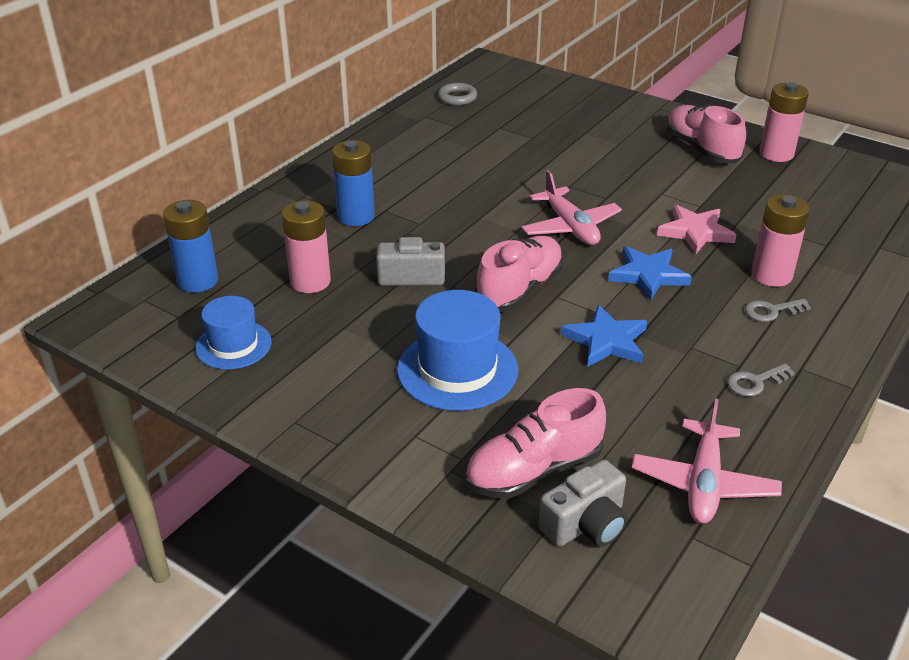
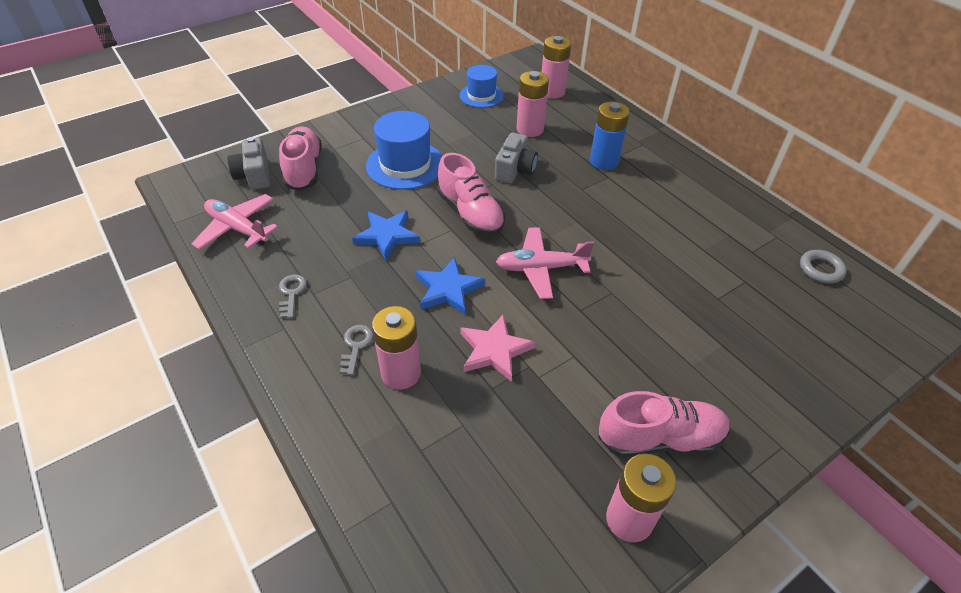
camera: 110 degrees right, 10 degrees up
blue battery [163,200,218,292] -> pink battery [542,36,571,99]

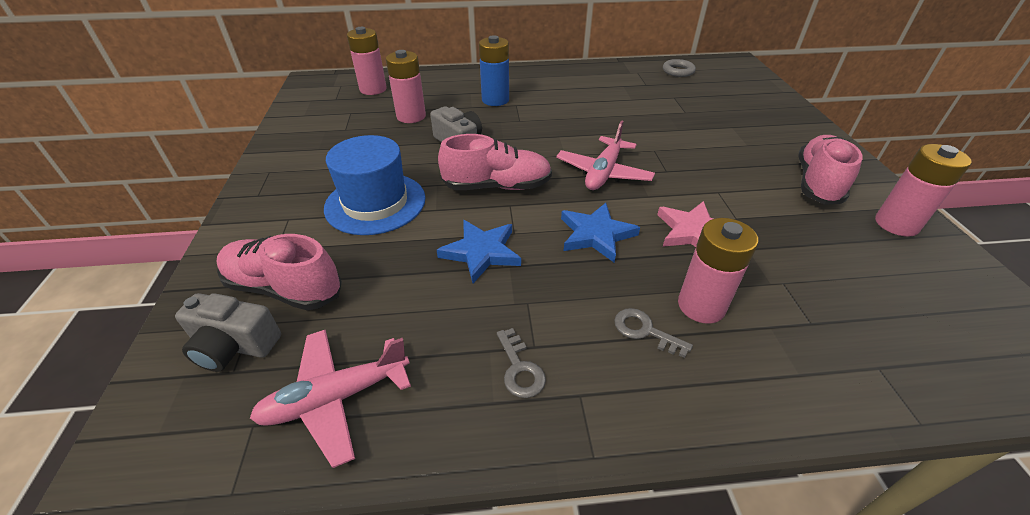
camera: 60 degrees left, 5 degrees down
grey key [279,274,307,319] -> grey key turned 135 degrees counterclockwise [497,328,546,398]
blue hat [460,65,504,108] -> none

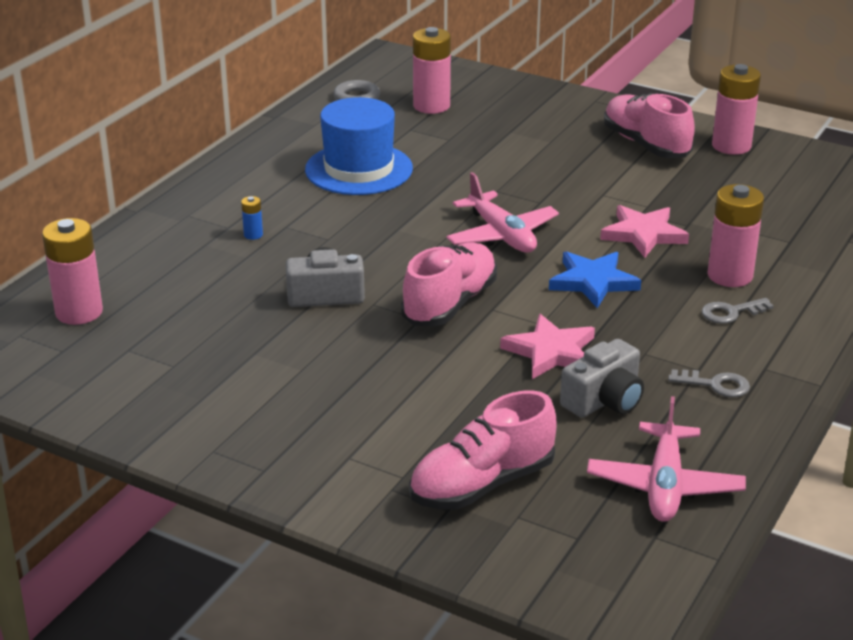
camera: 55 degrees left, 10 degrees down
grey camera [175,293,281,372] -> grey camera moved to [560,339,644,418]
blue hat [324,135,426,235] -> blue hat moved to [305,97,413,195]
pink battery [386,50,426,123] -> pink battery moved to [413,27,451,114]
blue star [437,220,521,283] -> pink star [500,314,595,379]
blue battery [479,35,509,106] -> blue battery [241,196,263,240], size x0.44

